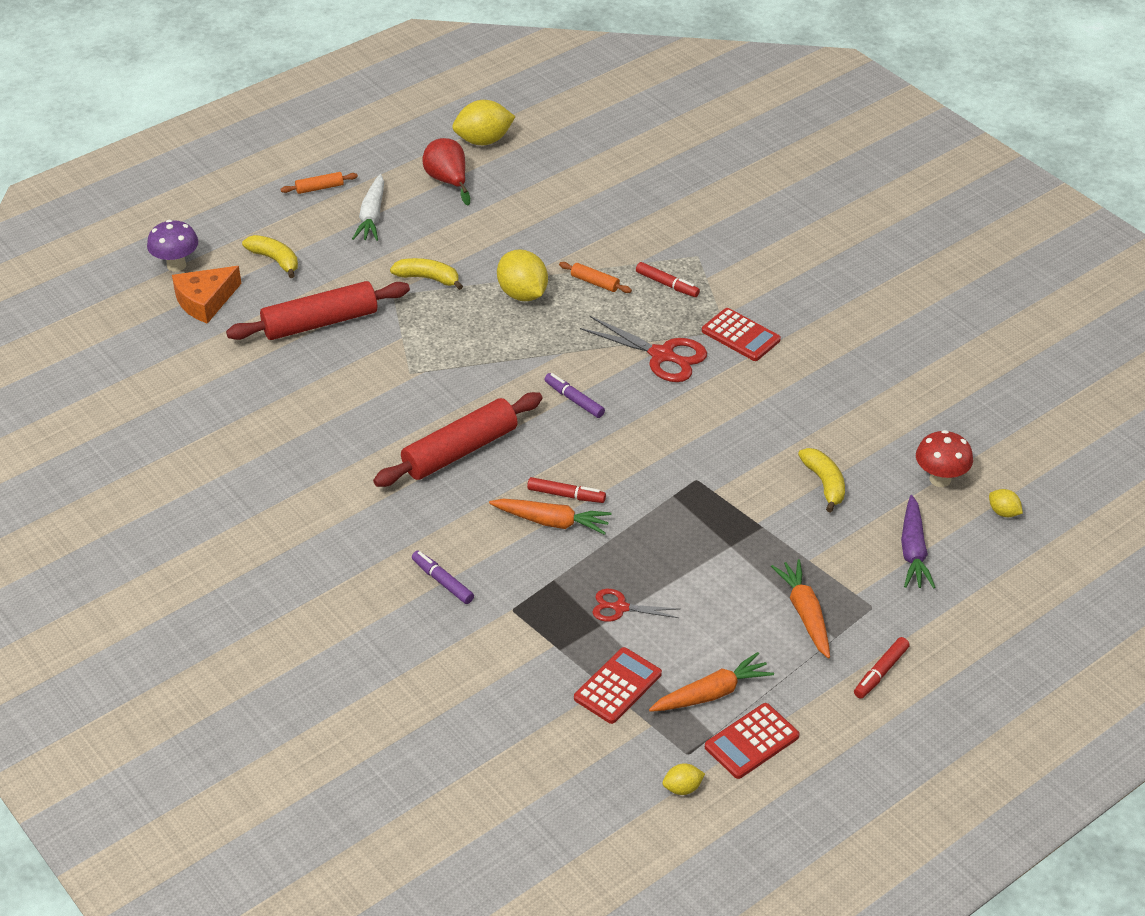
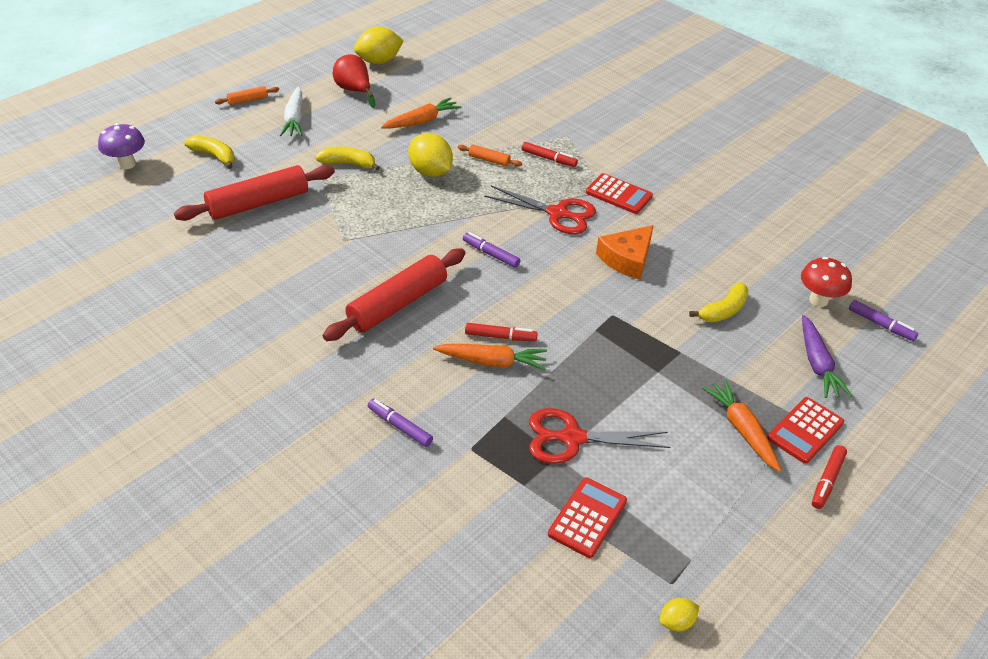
camera: 10 degrees left, 0 degrees up
orange cheese [172,266,242,324] -> orange cheese moved to [596,225,654,280]
red scissors [592,589,679,622] -> red scissors [529,408,671,464], size x1.71
orange carrot [649,652,774,712] -> orange carrot moved to [381,97,462,128]
red calculator [705,703,799,779] -> red calculator moved to [767,397,844,464]
yellow banana [798,448,845,513] -> yellow banana turned 75 degrees clockwise [689,282,749,322]
yellow lemon [989,489,1023,517] -> purple marker [849,300,918,341]

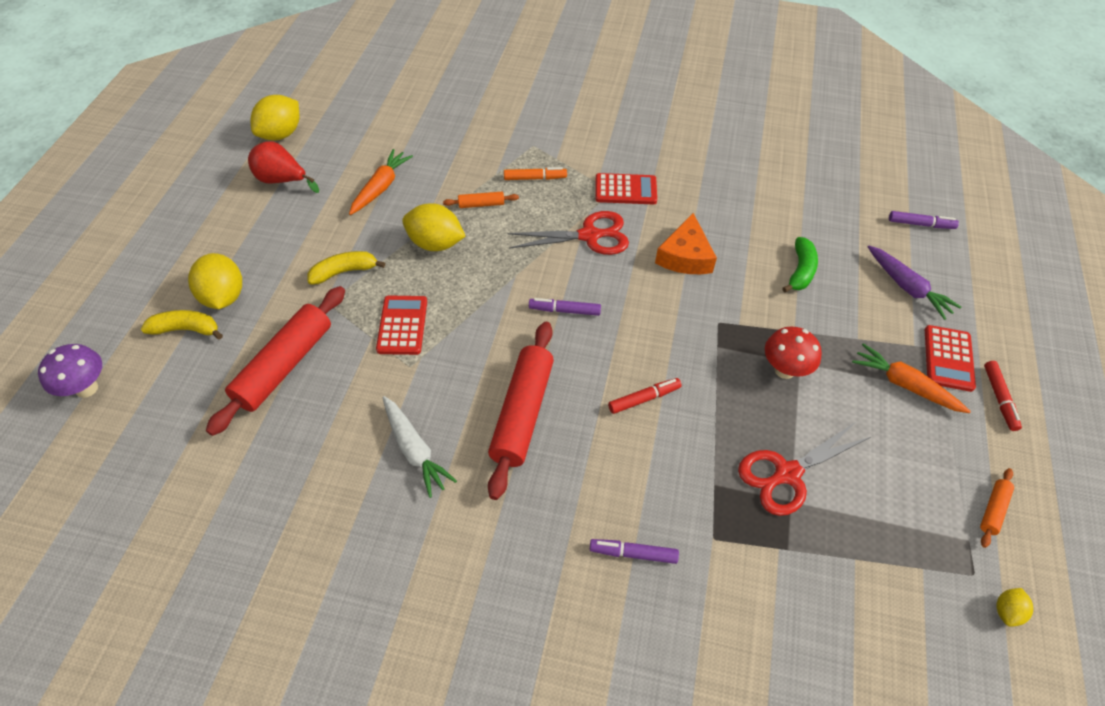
camera: 30 degrees left, 10 degrees up
orange rolling pin [215,86,279,105] -> orange rolling pin moved to [980,468,1014,548]
white carrot [280,87,302,136] -> white carrot moved to [383,396,457,498]
orange carrot [433,344,547,370] -> none
red marker [522,142,578,167] -> orange marker [504,167,567,180]
red calculator [548,477,627,558] -> red calculator moved to [376,296,427,355]
yellow banana [689,282,749,322] -> green banana [782,237,818,292]
red mushroom [801,257,852,307] -> red mushroom moved to [765,326,822,379]
none -> yellow lemon [188,253,242,309]

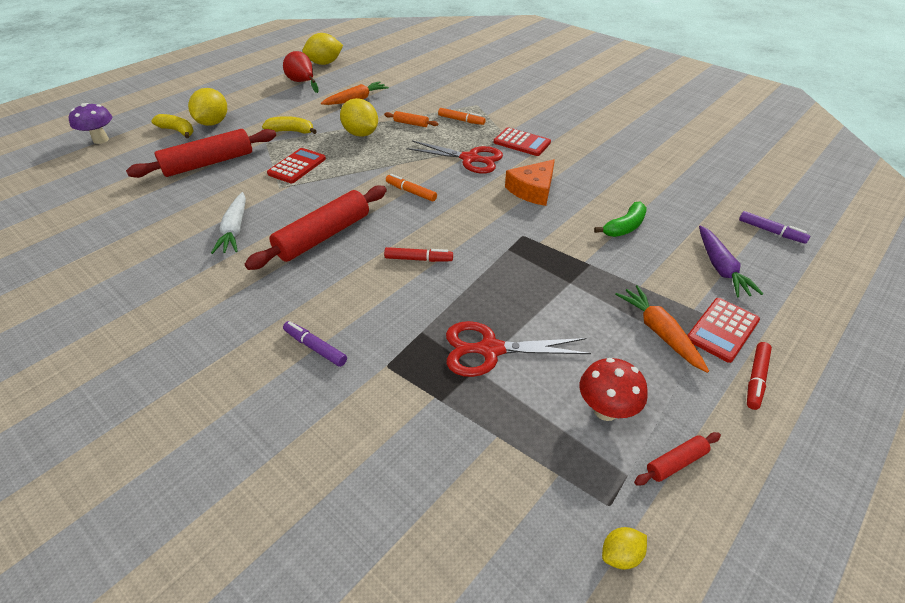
camera: 30 degrees right, 10 degrees down
purple marker [529,298,601,316] -> orange marker [386,174,437,201]
red mushroom [765,326,822,379] -> red mushroom moved to [580,358,648,421]
orange rolling pin [980,468,1014,548] -> red rolling pin [634,432,721,485]

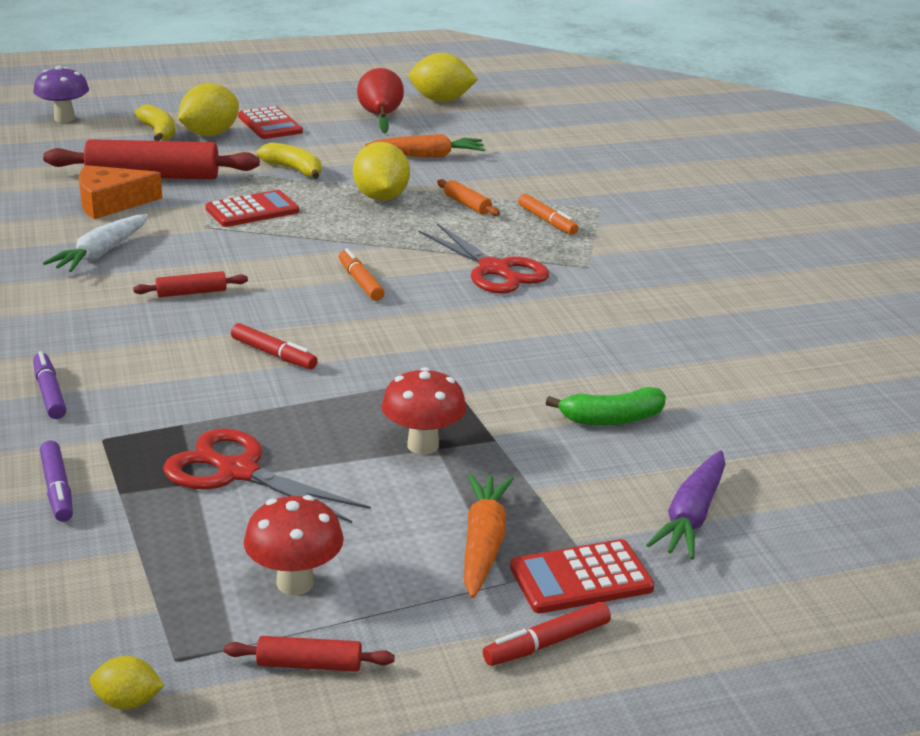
camera: 30 degrees right, 15 degrees down
red rolling pin [245,185,387,270] -> red rolling pin [133,271,248,297], size x0.45
red calculator [494,127,551,156] -> red calculator moved to [238,106,303,139]
orange cheese [505,159,555,206] -> orange cheese moved to [79,165,163,219]
purple marker [739,211,810,244] -> purple marker moved to [40,440,73,522]
none -> red mushroom [382,367,467,455]

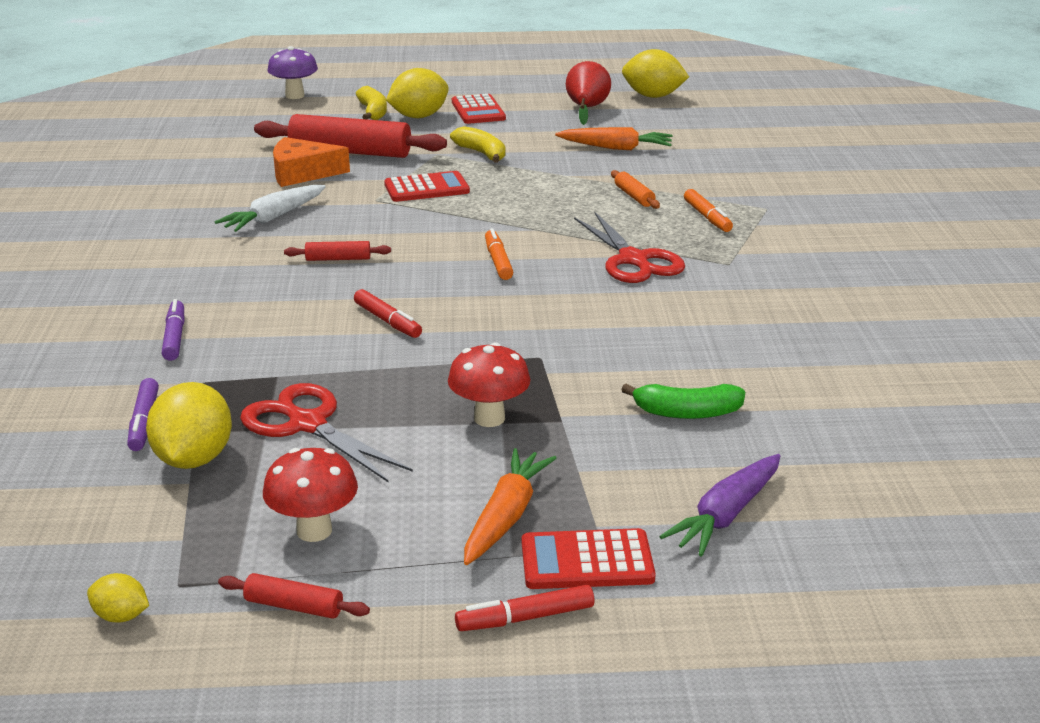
camera: 15 degrees right, 0 degrees up
yellow lemon [353,142,410,201] -> yellow lemon moved to [146,382,232,469]

